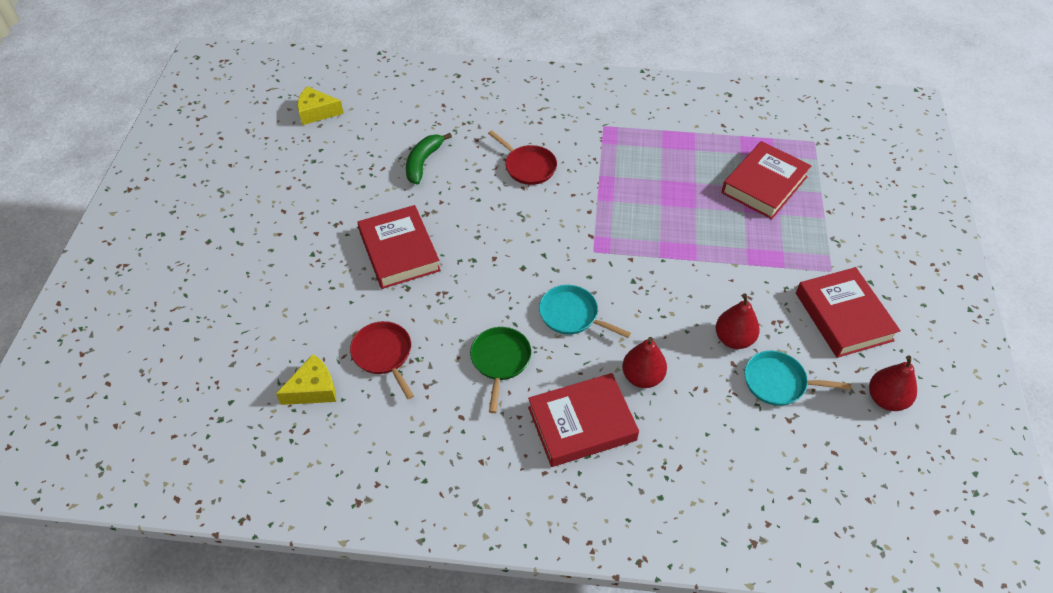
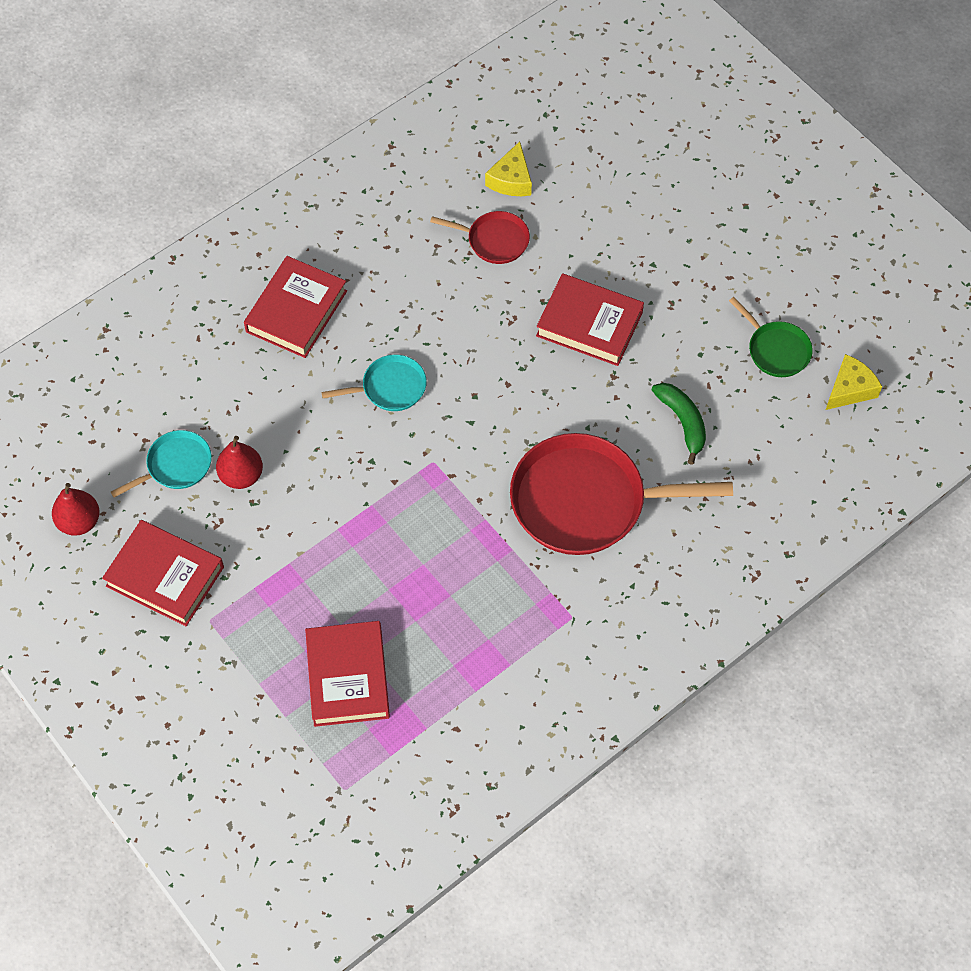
camera: 135 degrees right, 10 degrees up
green pan [470,327,531,413] -> green pan moved to [729,297,813,377]
red pan [488,130,557,185] -> red pan [510,433,733,555], size x2.03
red pear [622,337,667,388] -> none

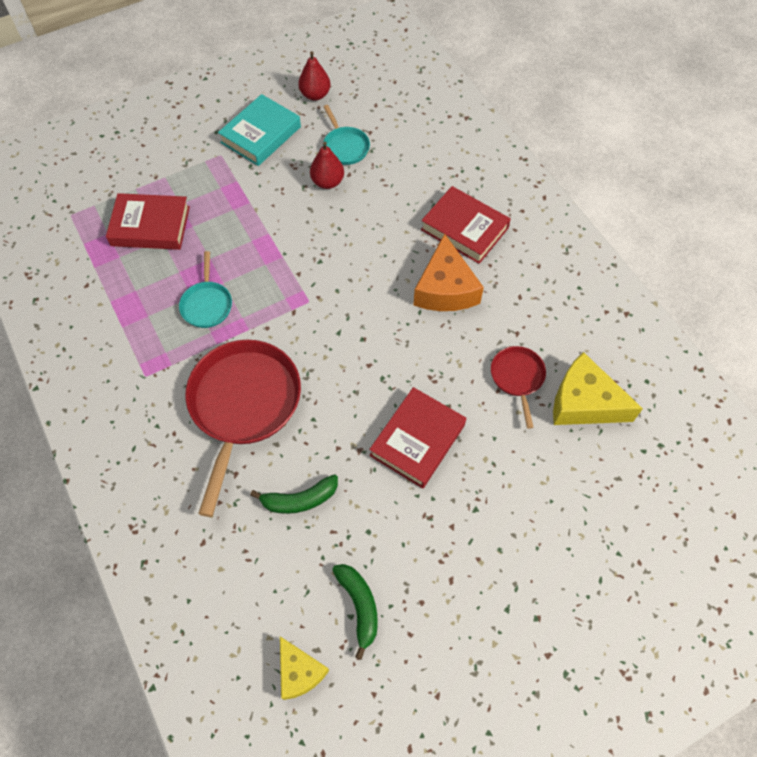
camera: 100 degrees right, 0 degrees up
red book [102,520,224,626] -> turquoise book [218,94,301,166]
turquoise pan [322,355,427,411] -> turquoise pan moved to [179,251,232,328]
red pan [430,211,530,264] -> red pan turned 150 degrees clockwise [491,346,546,429]
yellow cheese [485,141,532,196] -> yellow cheese [553,352,643,425], size x1.62
green pan [729,297,813,377] -> green banana [332,564,378,660]
none -> orange cheese [413,233,484,311]

